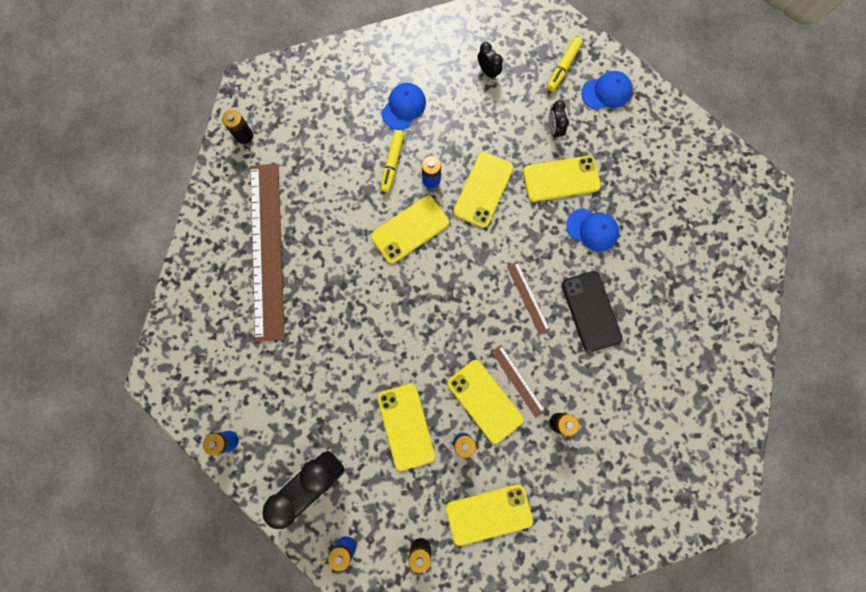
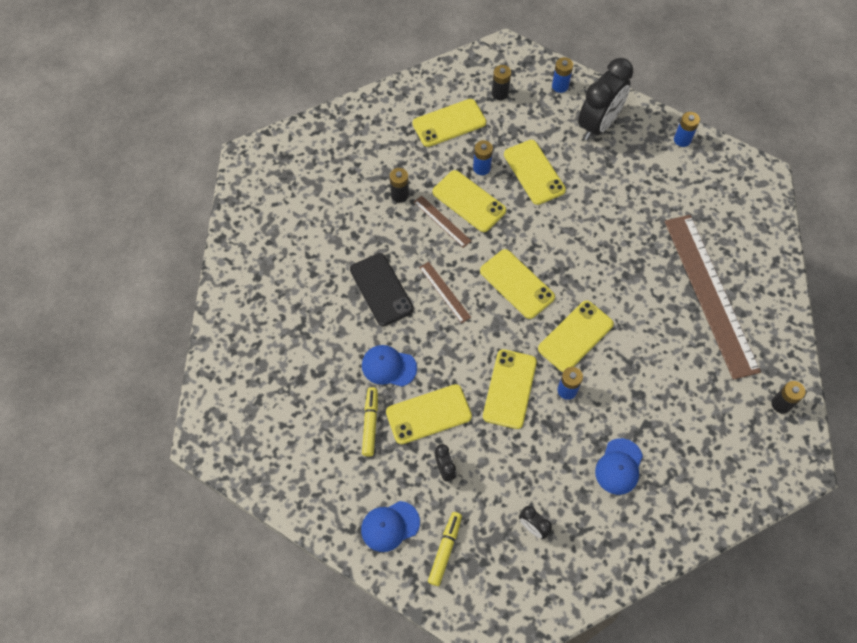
camera: 170 degrees right, 15 degrees down
yellow marker [381,130,404,192] -> yellow marker moved to [362,387,378,456]
none -> yellow phone [480,249,555,319]

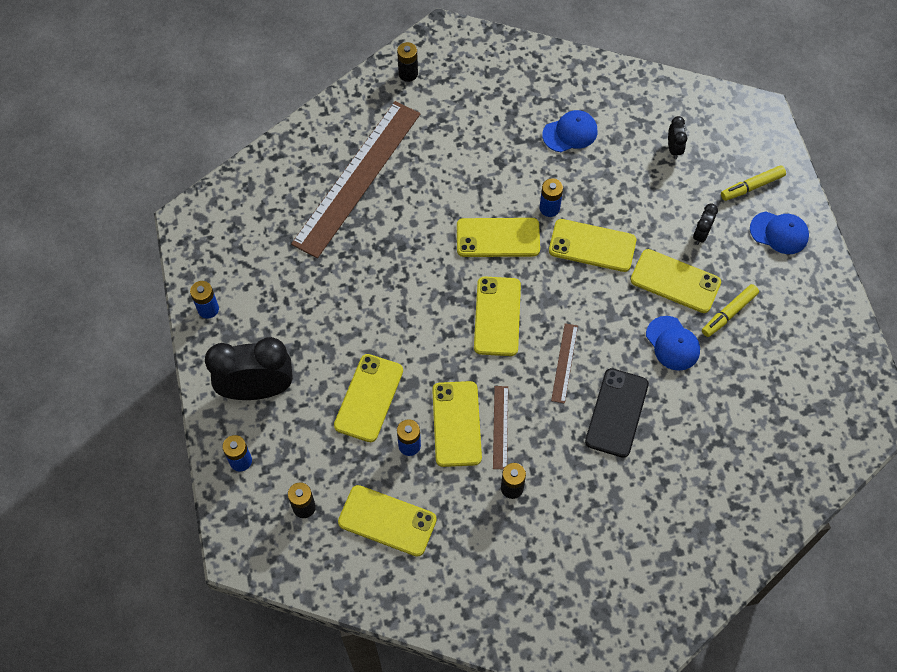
camera: 135 degrees left, 0 degrees up
yellow phone [483,349,537,429] -> yellow phone turned 45 degrees clockwise [549,219,636,272]

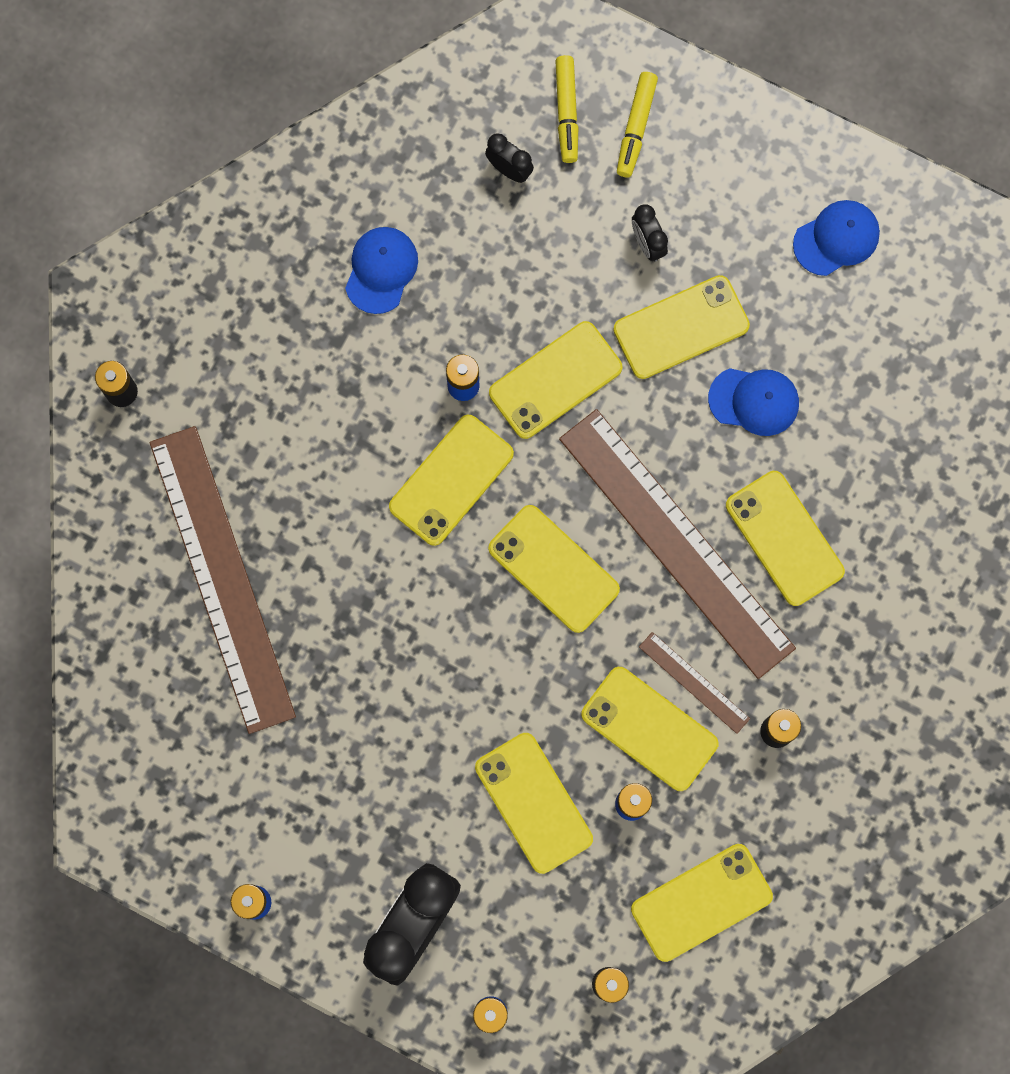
camera: 50 degrees left, 15 degrees up
brown ruler [551,323,578,404] -> brown ruler [559,409,796,679], size x2.42
black phone [585,368,649,458] -> yellow phone [726,471,845,606]
yellow marker [702,284,759,337] -> yellow marker moved to [555,55,578,163]
blue cap [750,211,809,254] -> blue cap moved to [793,200,880,276]

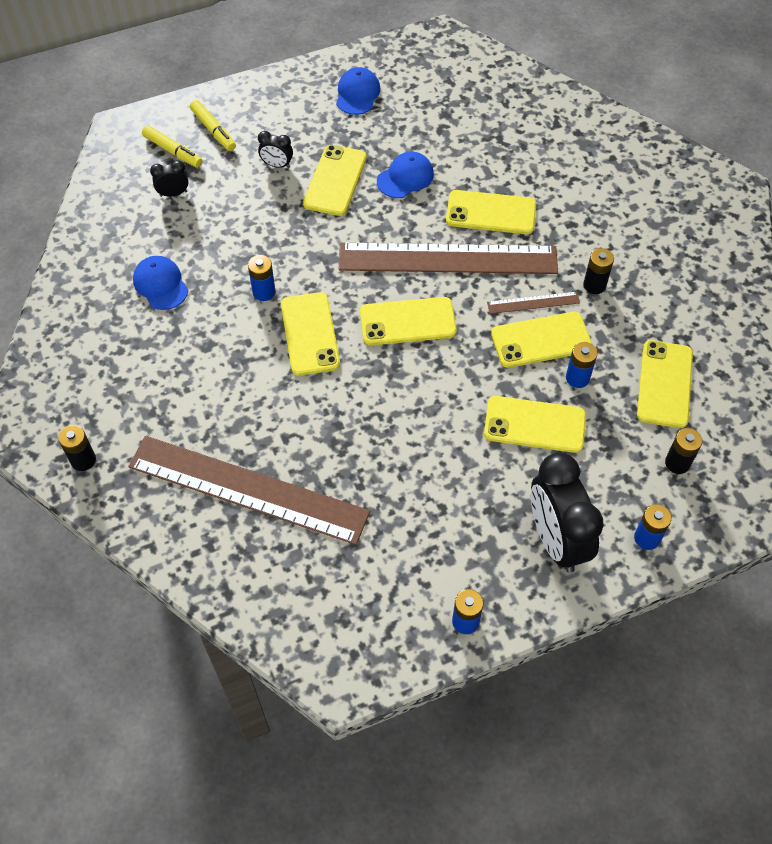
camera: 50 degrees left, 20 degrees down
yellow phone [489,321,622,439] -> none

